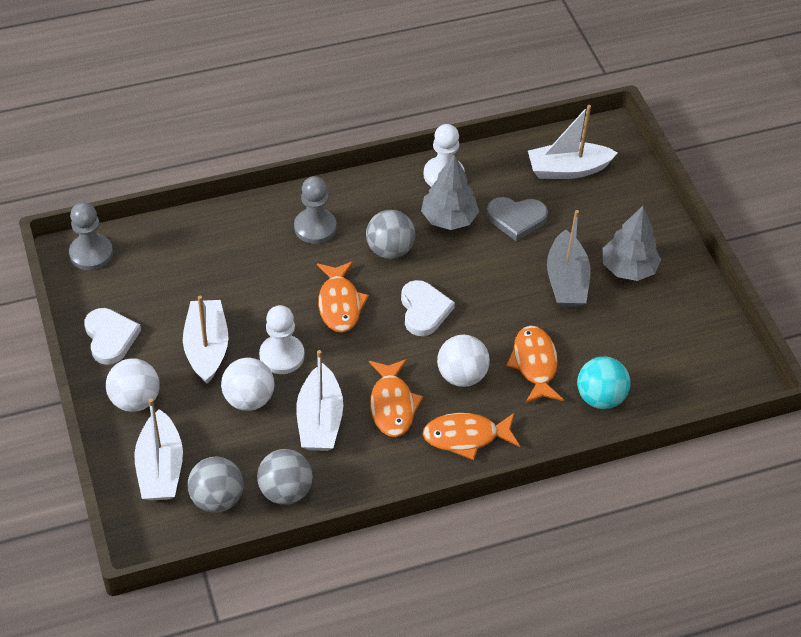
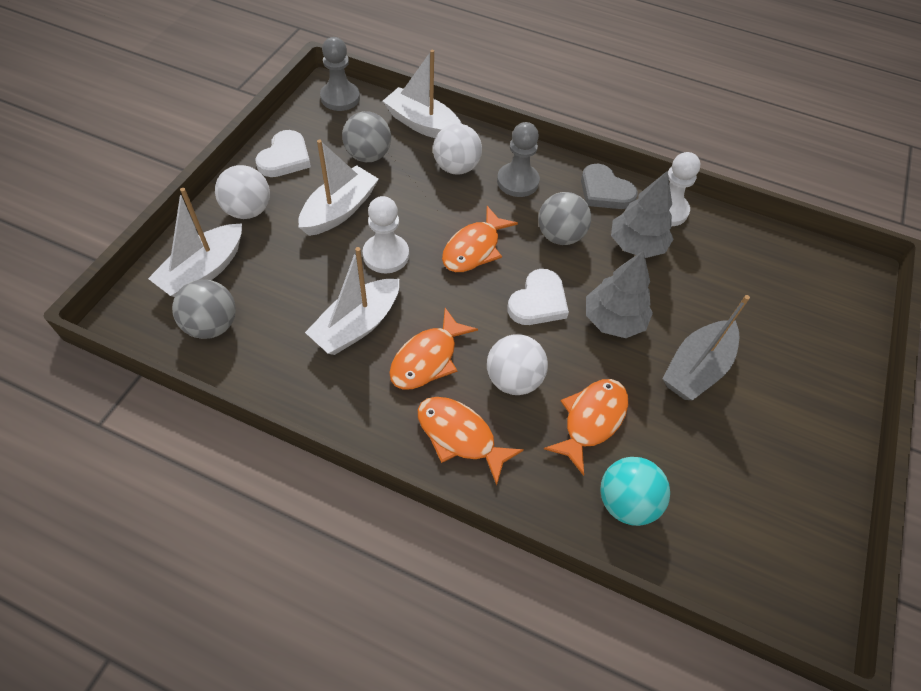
camera: 40 degrees right, 5 degrees up
white ball [221,358,274,411] -> white ball moved to [433,123,482,175]
grey ball [257,449,313,505] -> grey ball moved to [342,111,391,162]
grey heart [487,197,548,241] -> grey heart moved to [581,163,638,209]
white boat [528,105,618,179] -> white boat moved to [383,50,462,138]
grey tree [603,206,661,281] -> grey tree moved to [586,251,653,338]

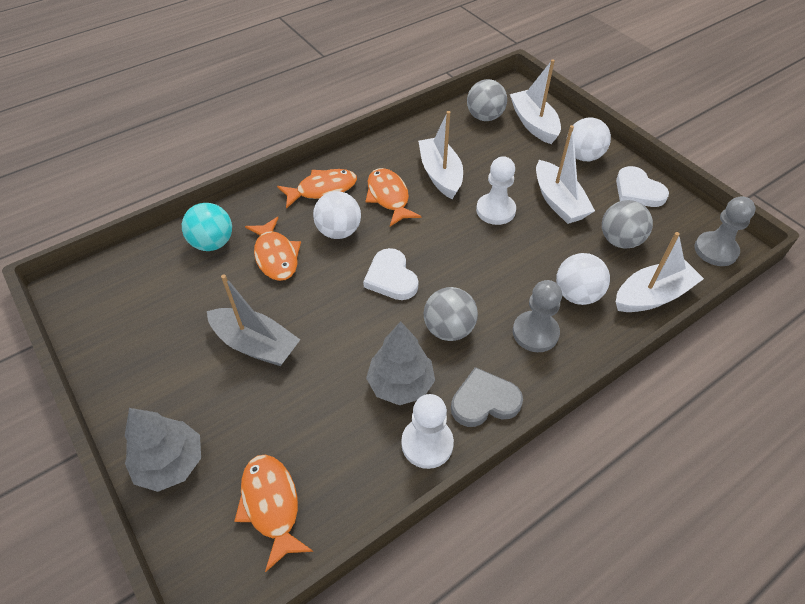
camera: 125 degrees right, 5 degrees down
orange fish [442,206,518,272] -> orange fish moved to [235,454,313,572]
grey tree [586,251,653,338] -> grey tree moved to [125,408,201,492]
grey boat [662,295,750,400] -> grey boat turned 135 degrees clockwise [207,274,300,366]

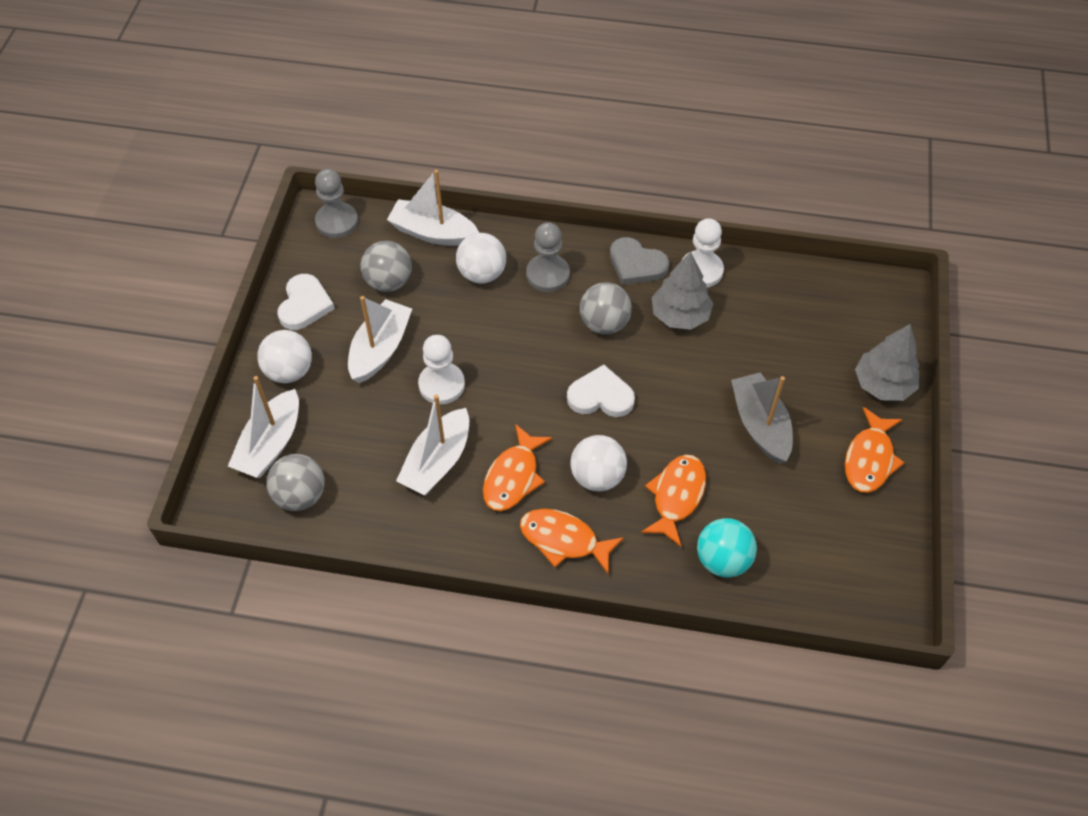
camera: 135 degrees left, 5 degrees up
orange fish [235,454,313,572] -> orange fish moved to [845,407,904,493]
white heart [363,248,418,300] -> white heart turned 105 degrees counterclockwise [567,365,635,417]

